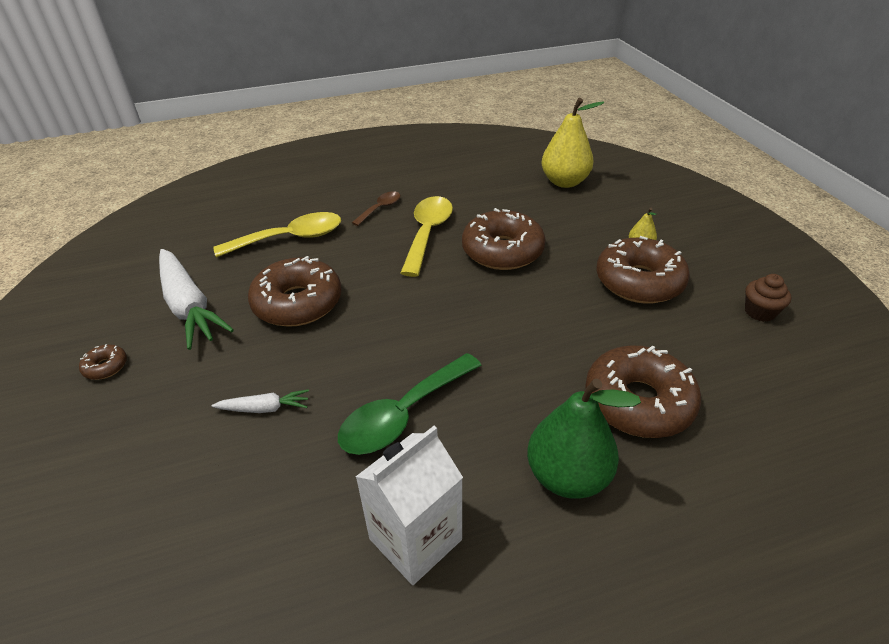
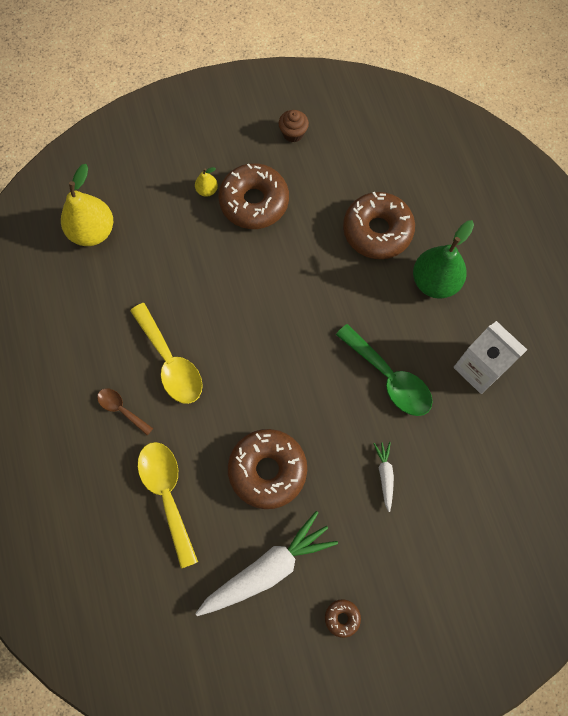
camera: 90 degrees left, 30 degrees up
yellow spoon [401,196,453,277] -> yellow spoon turned 135 degrees counterclockwise [130,303,203,404]
brown donut [462,208,546,270] -> none

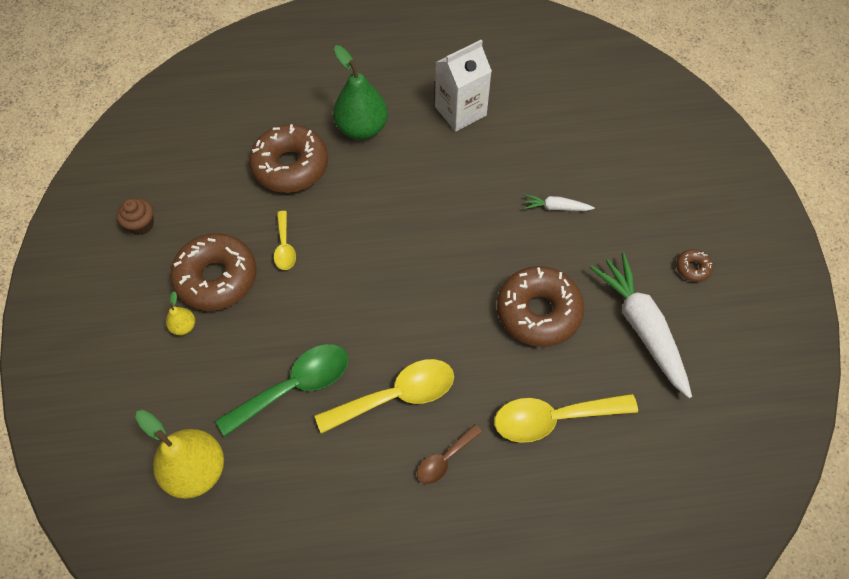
camera: 80 degrees left, 10 degrees down
green spoon [336,324,433,416] -> green spoon moved to [216,344,348,437]
none -> yellow spoon [274,211,296,270]

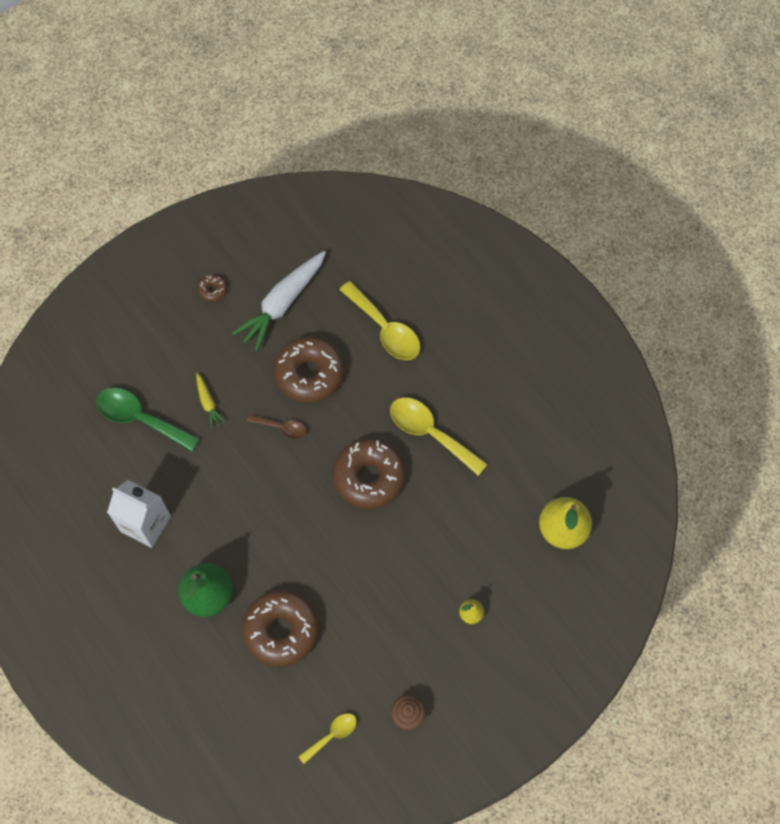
camera: 120 degrees left, 5 degrees up
brown donut [170,233,257,311] -> brown donut moved to [333,439,405,509]
green spoon [216,344,348,437] -> green spoon moved to [96,388,200,451]
yellow spoon [274,211,296,270] -> yellow spoon moved to [298,713,357,764]
brown spoon [417,424,482,484] -> brown spoon moved to [247,414,307,439]
white carrot [524,194,595,211] -> yellow carrot [196,373,226,429]

